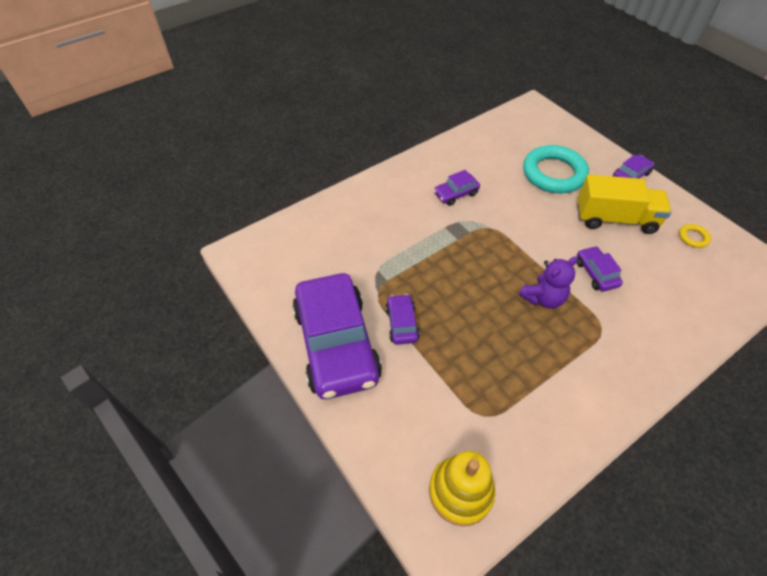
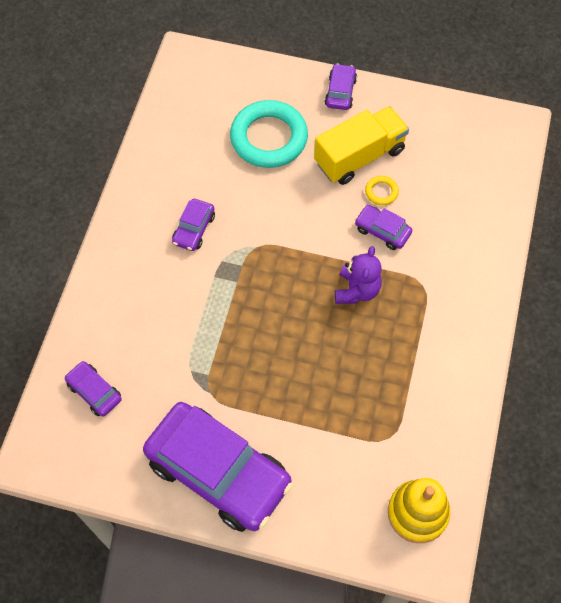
camera: 40 degrees left, 10 degrees up
purple car [386,294,420,345] -> purple car moved to [65,361,122,417]
yellow ring [679,224,711,248] -> yellow ring moved to [365,176,399,205]

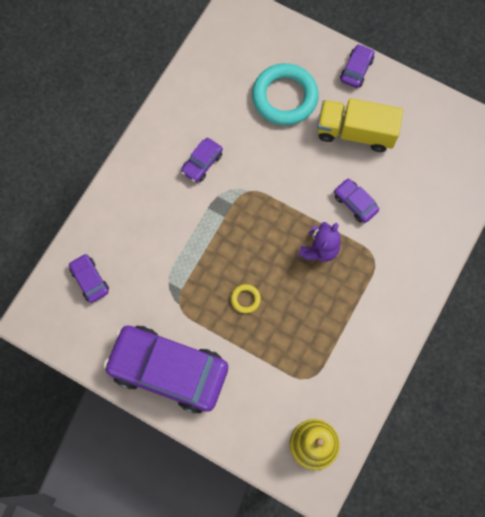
camera: 15 degrees right, 10 degrees up
purple car [143,402,293,532] -> purple car turned 150 degrees clockwise [103,326,228,413]
yellow truck [314,106,409,185] -> yellow truck turned 150 degrees counterclockwise [317,98,403,152]
yellow ring [365,176,399,205] -> yellow ring moved to [231,284,261,313]

